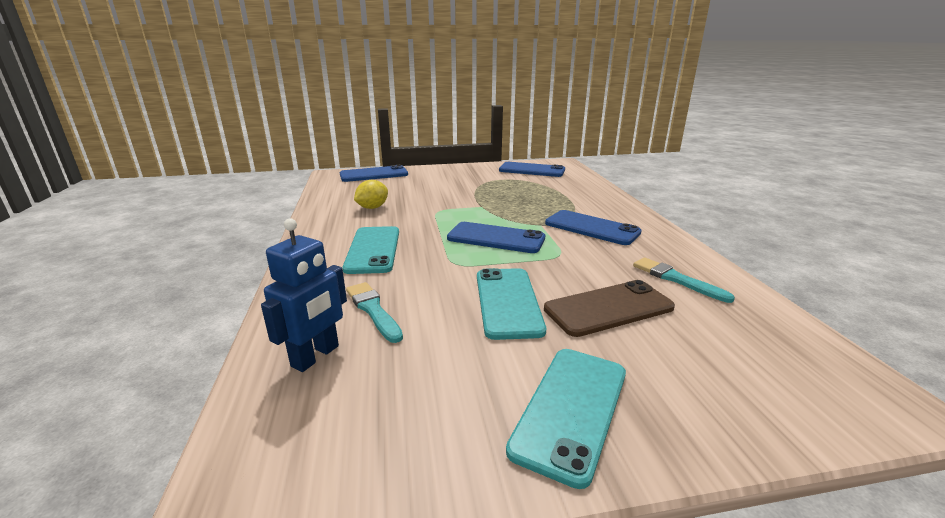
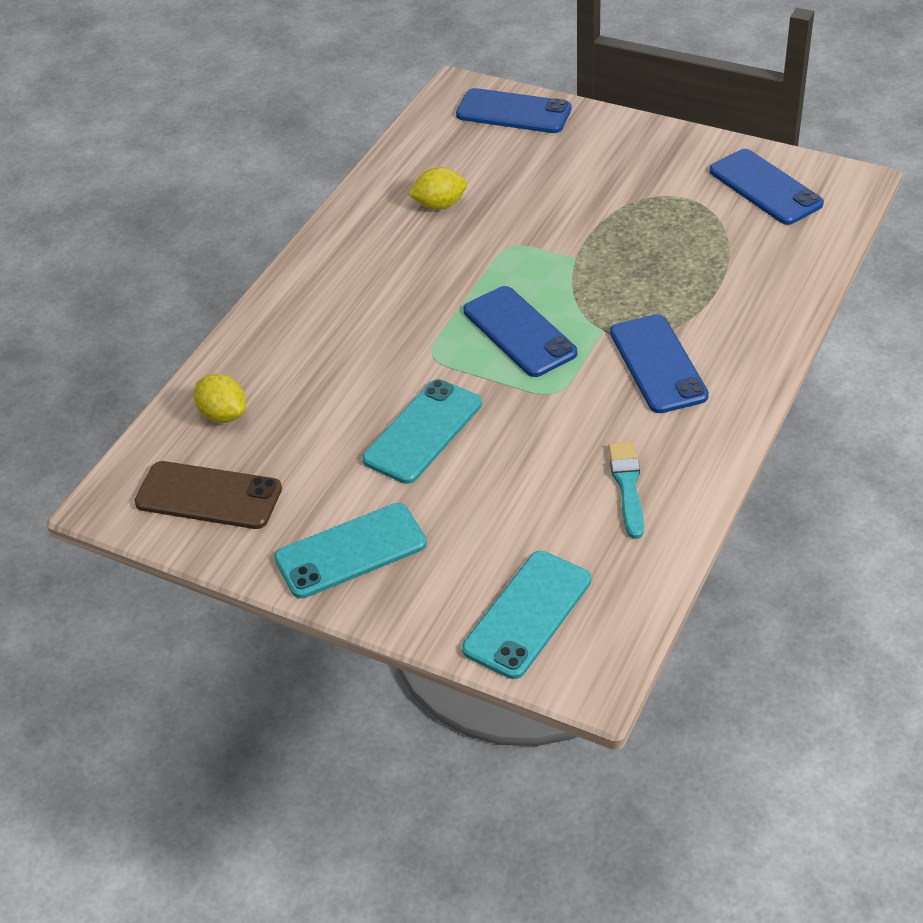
camera: 40 degrees right, 20 degrees up
blue robot [261,218,347,372] -> yellow lemon [194,374,246,423]
turquoise phone [342,226,399,274] -> turquoise phone moved to [462,551,591,679]
turquoise brush [346,282,403,343] -> none
brown phone [544,280,675,337] -> brown phone moved to [134,461,282,529]

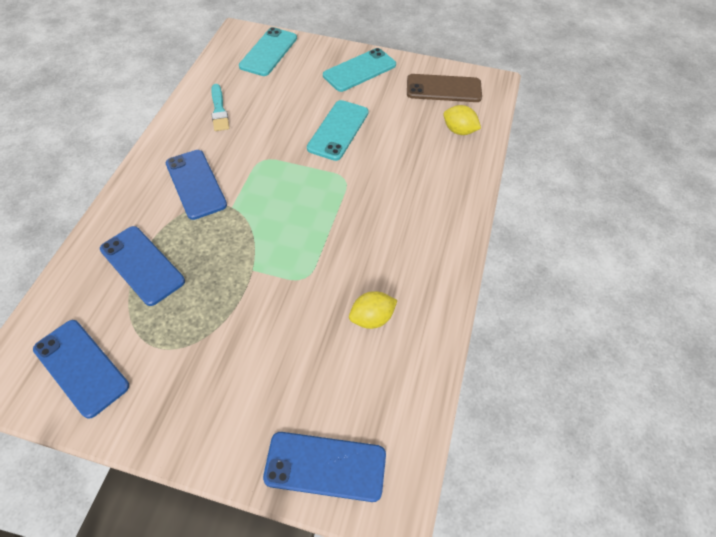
camera: 165 degrees right, 10 degrees up
blue phone [463,286,577,377] -> blue phone moved to [100,226,185,306]

